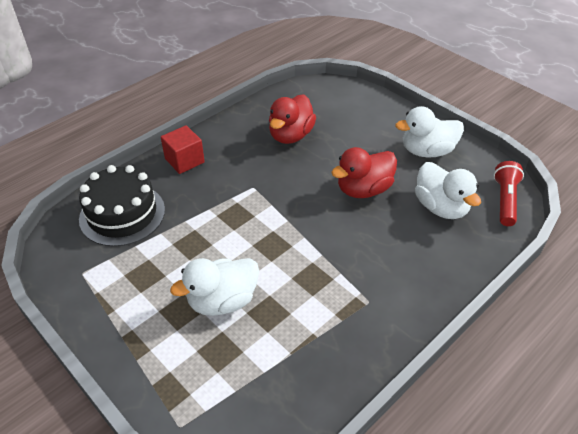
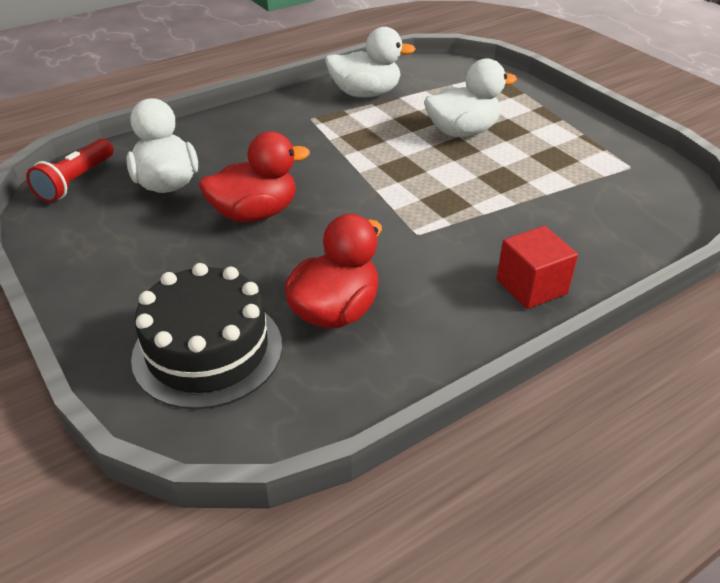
camera: 170 degrees left, 5 degrees down
black cake [79,165,165,247] -> black cake moved to [131,263,282,409]
white duck [395,106,464,158] -> white duck moved to [325,27,416,97]

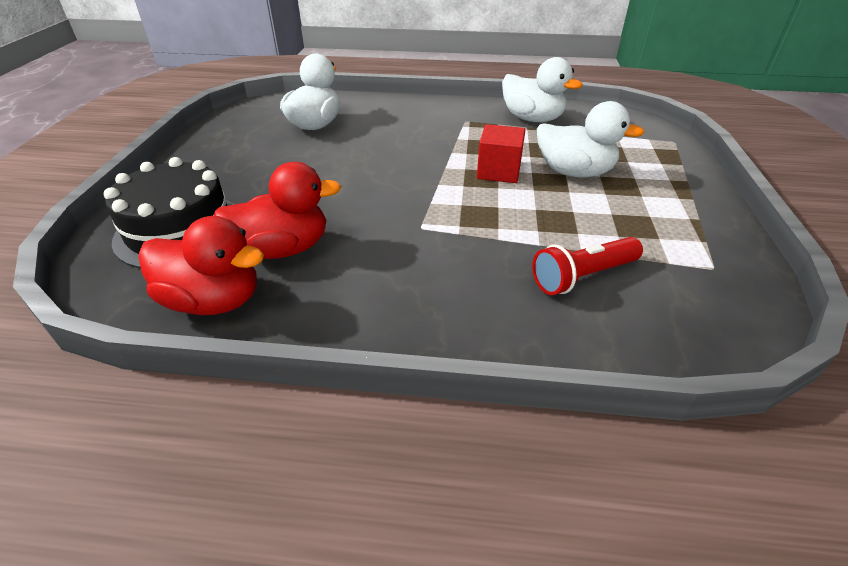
camera: 40 degrees right, 0 degrees up
red flashlight [26,138,114,203] -> red flashlight moved to [532,237,643,295]
red duck [199,132,310,222] -> red duck moved to [138,216,264,315]
red cube [497,226,578,309] -> red cube moved to [477,124,525,183]

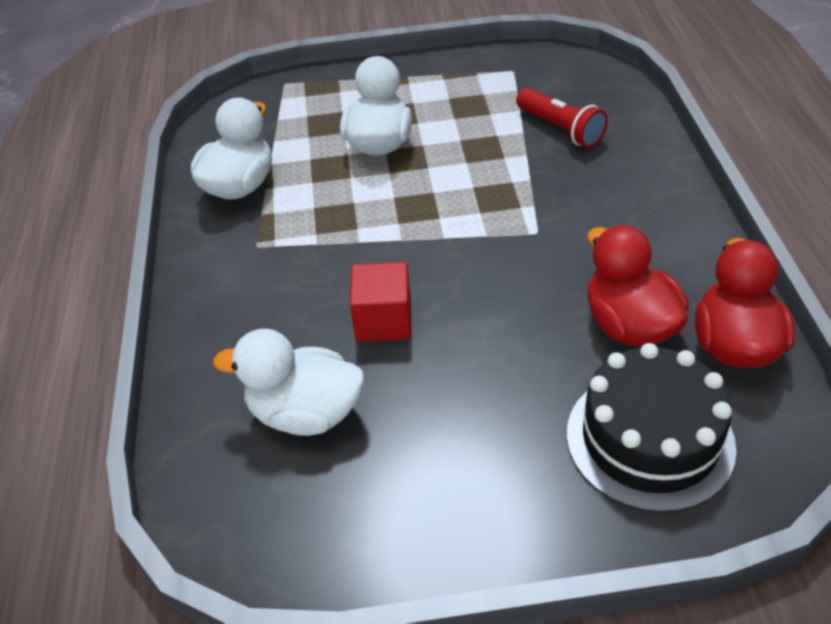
camera: 100 degrees left, 5 degrees up
red cube [477,124,525,183] -> red cube moved to [350,262,411,342]

